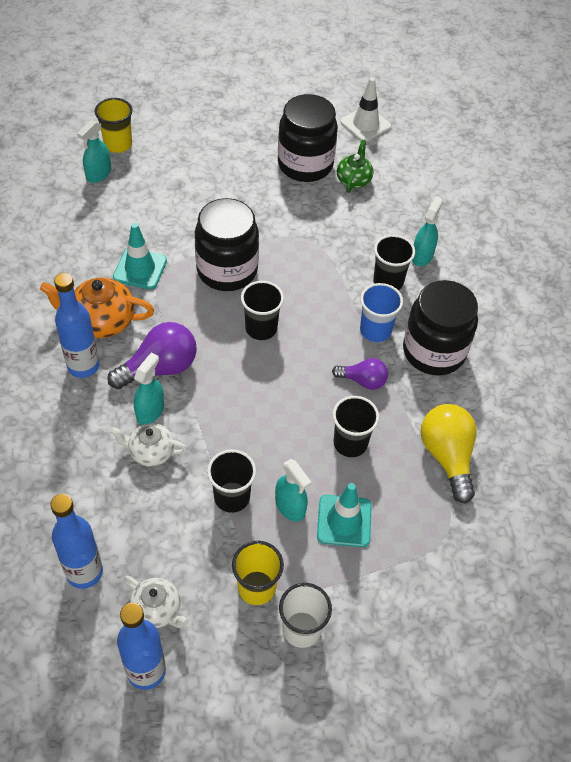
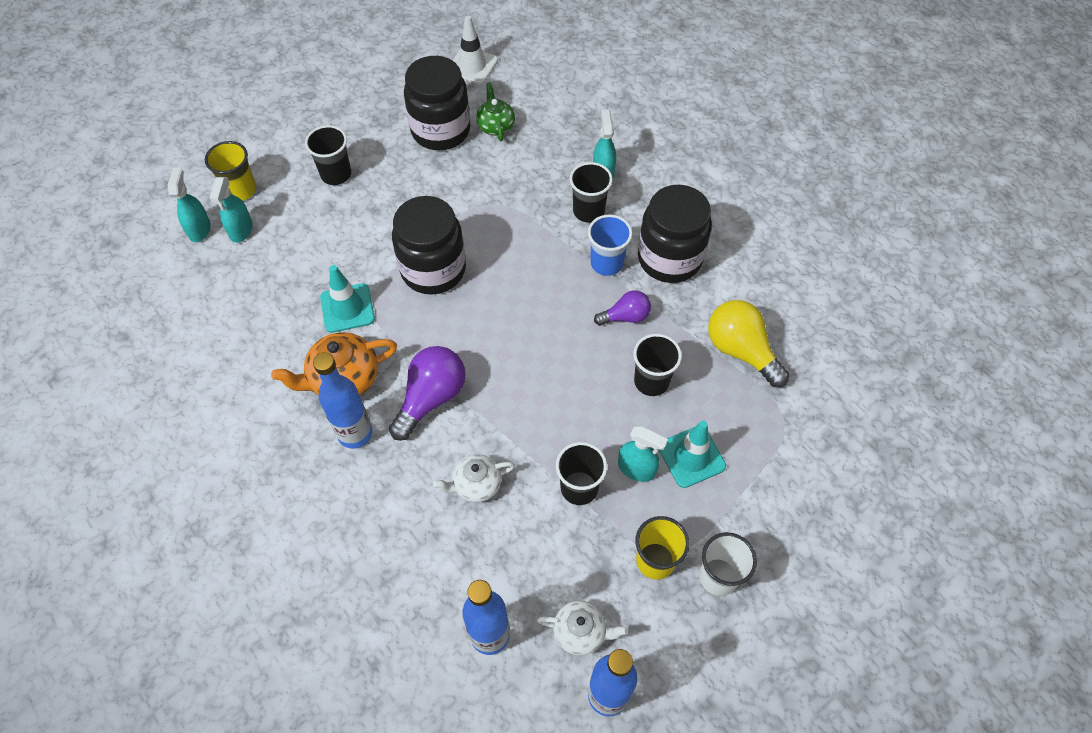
camera: 25 degrees left, 5 degrees up
turquoise spray bottle [134,353,164,425] -> turquoise spray bottle moved to [168,168,211,242]
black cup [241,281,284,340] -> black cup moved to [305,125,351,185]

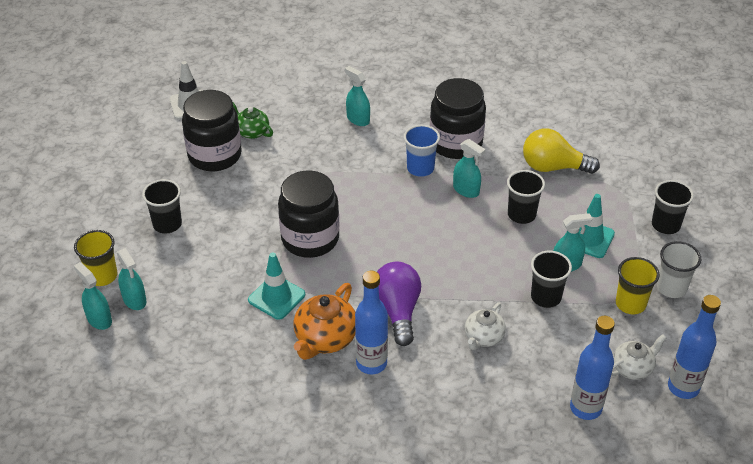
camera: 40 degrees left, 15 degrees down
black cup [570,162,613,223] -> black cup moved to [652,180,694,234]
purple light bulb [594,290,651,326] -> turquoise spray bottle [453,139,486,198]

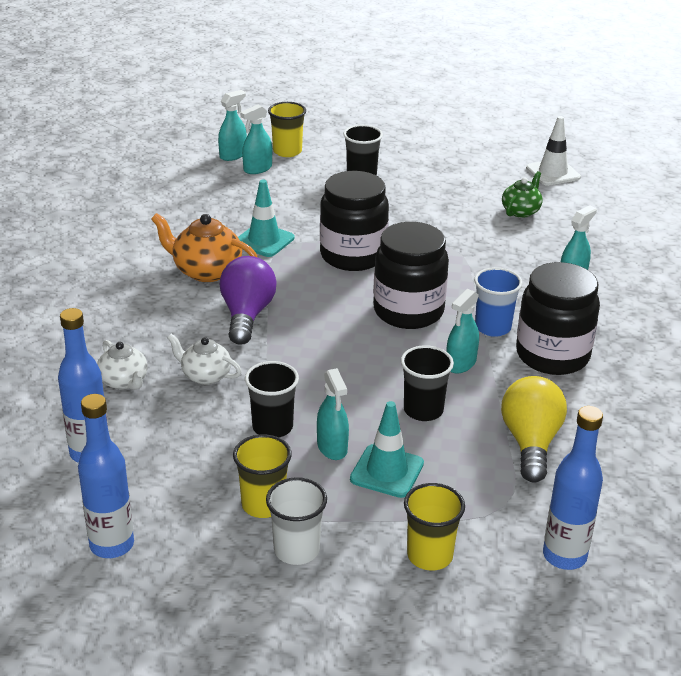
camera: 85 degrees right, 10 degrees down
black jar [182,90,242,171] -> black jar moved to [373,222,449,329]
blue bottle [355,271,388,374] -> blue bottle moved to [543,406,603,570]
purple light bulb [377,262,421,346] -> purple light bulb turned 75 degrees counterclockwise [220,256,277,345]
white teapot [611,334,667,380] -> white teapot moved to [97,340,148,390]
black cup [652,180,694,234] -> yellow cup [404,483,465,571]

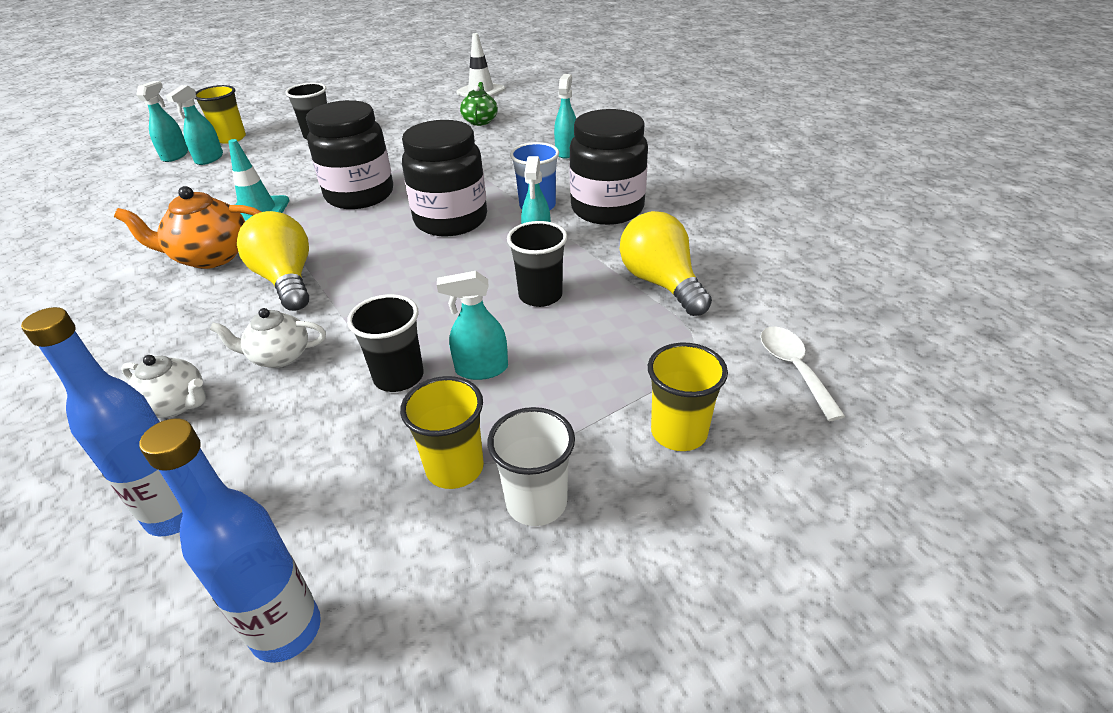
camera: 30 degrees left, 5 degrees up
purple light bulb [220,256,277,345] -> yellow light bulb [237,211,309,311]
turquoise spray bottle [317,368,349,460] -> turquoise spray bottle turned 135 degrees clockwise [437,271,508,380]
turquoise traffic cone [350,401,424,498] -> none
blue bottle [543,406,603,570] -> white spoon [760,326,845,421]

